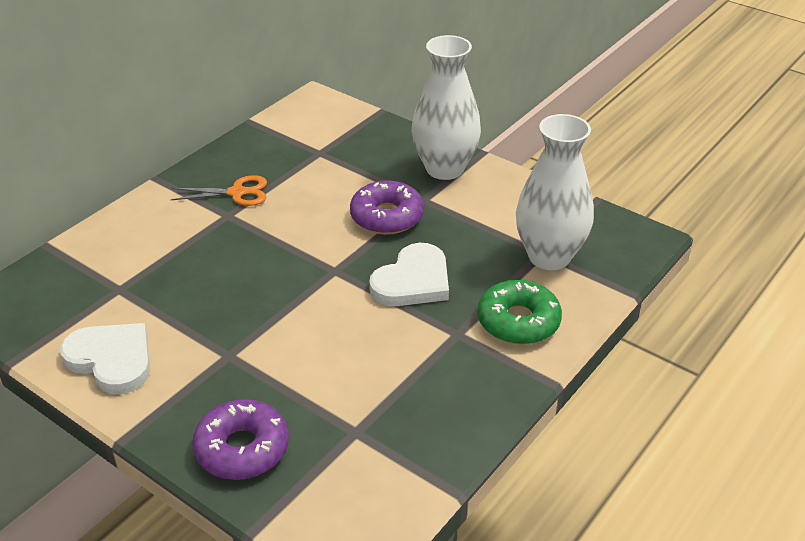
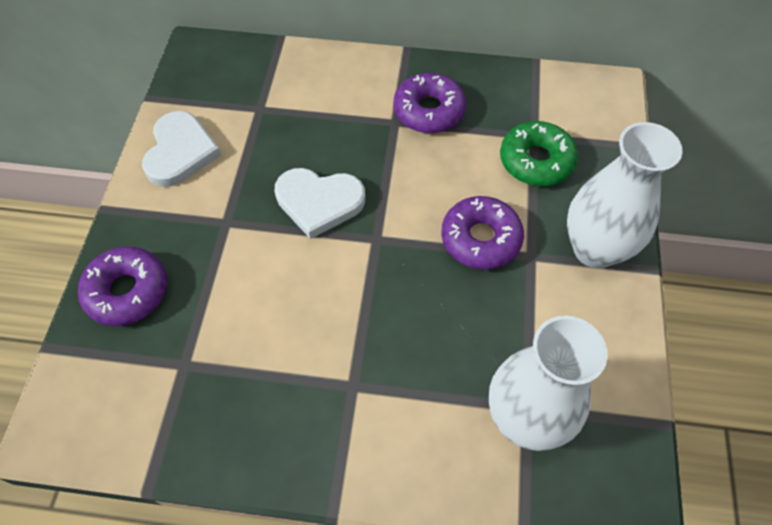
camera: 60 degrees right, 20 degrees up
orange scissors [170,175,267,206] -> purple donut [394,73,466,133]
white heart [369,243,449,306] -> white heart moved to [275,168,365,239]
green donut [478,280,562,344] -> green donut moved to [500,121,578,186]

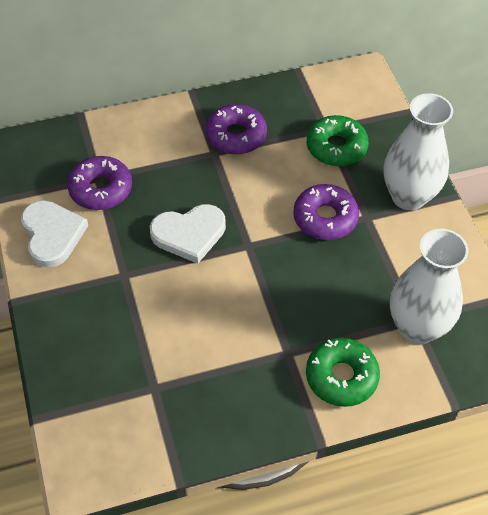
camera: 25 degrees left, 5 degrees down
purple donut [78,247,167,326] -> purple donut moved to [67,156,132,210]
none -> green donut [306,338,380,407]

